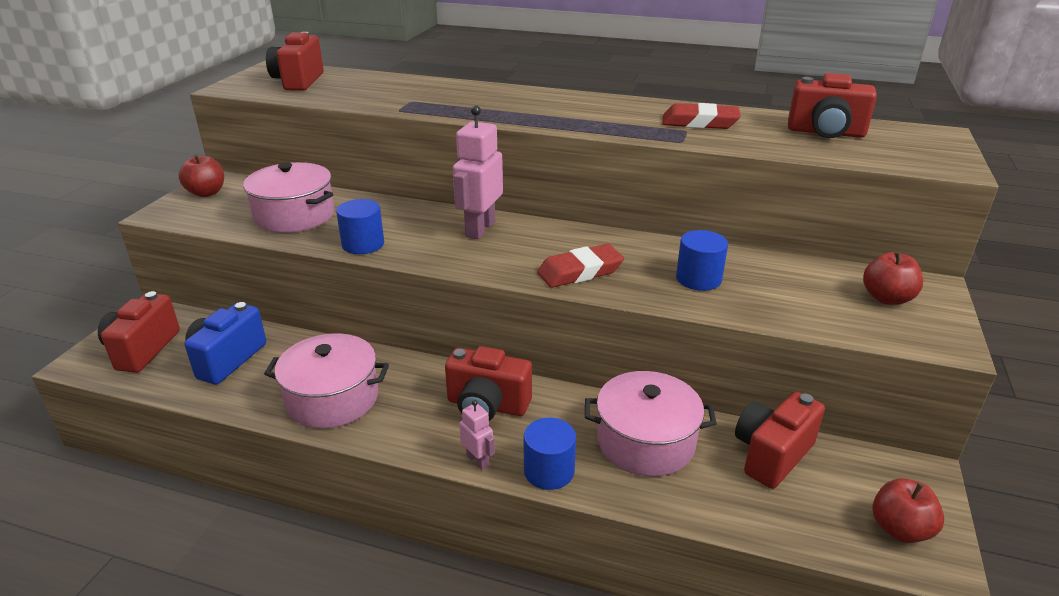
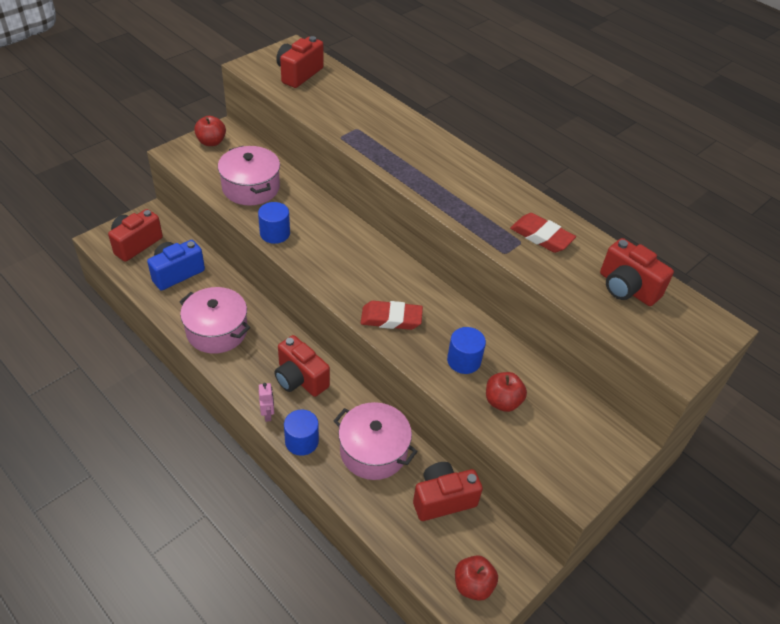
camera: 25 degrees right, 15 degrees up
pink robot [453,105,503,239] -> none
red apple [863,251,923,305] -> red apple moved to [486,372,527,412]

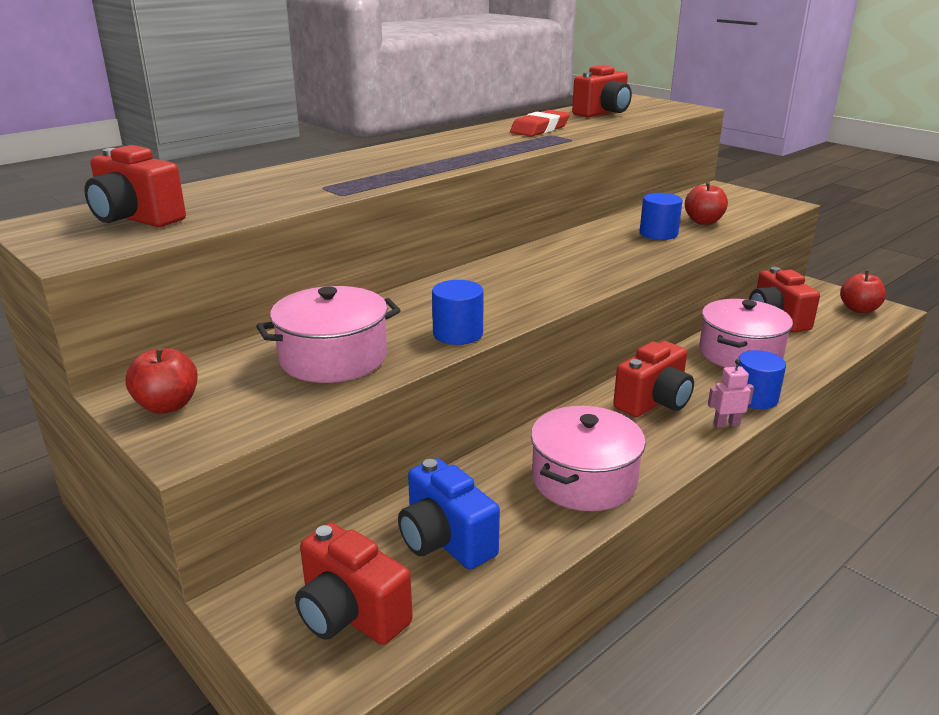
camera: 85 degrees left, 20 degrees down
red eraser [361,301,423,330] -> none

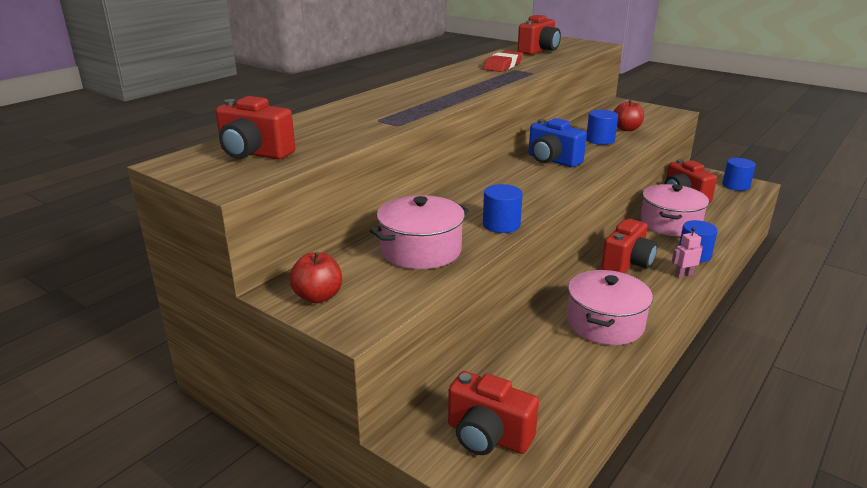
camera: 10 degrees left, 0 degrees up
blue camera [398,458,500,570] -> blue camera moved to [529,118,587,167]
red apple [840,271,886,313] -> blue cylinder [722,158,756,191]

